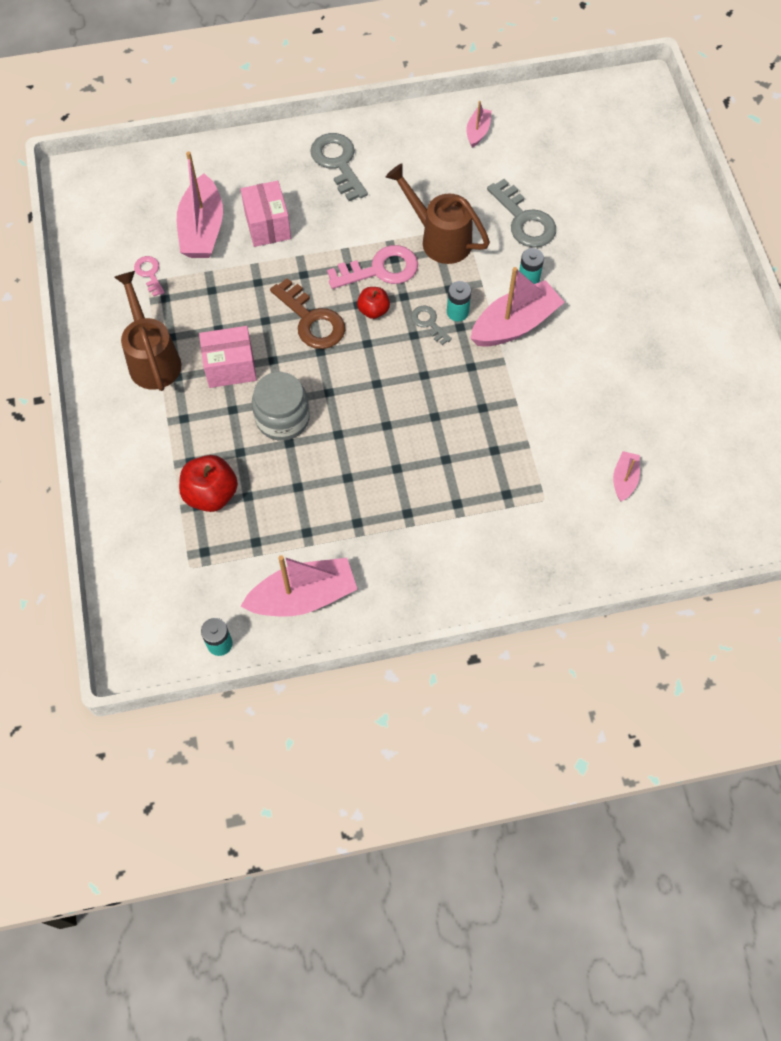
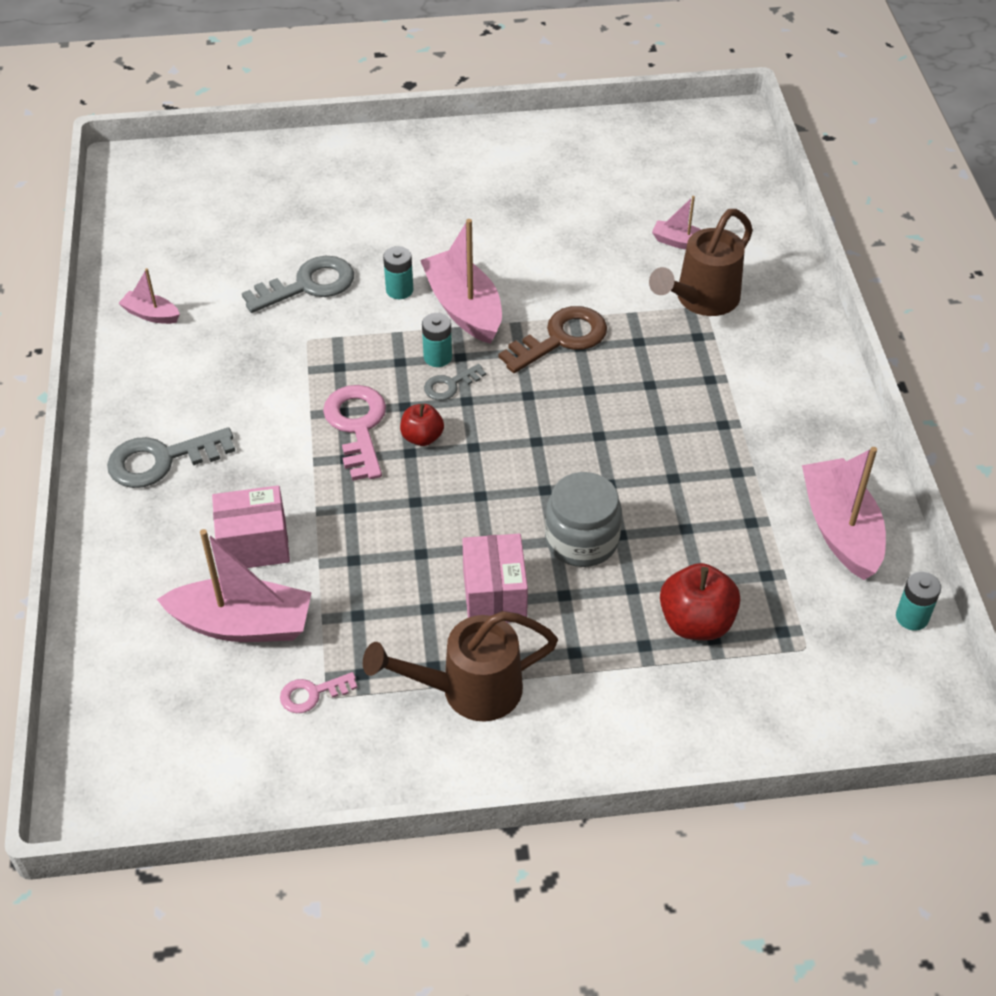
camera: 85 degrees left, 15 degrees down
brown key [270,278,345,349] -> brown key moved to [499,306,607,373]
brown watering can [386,163,490,264] -> brown watering can moved to [649,209,753,316]

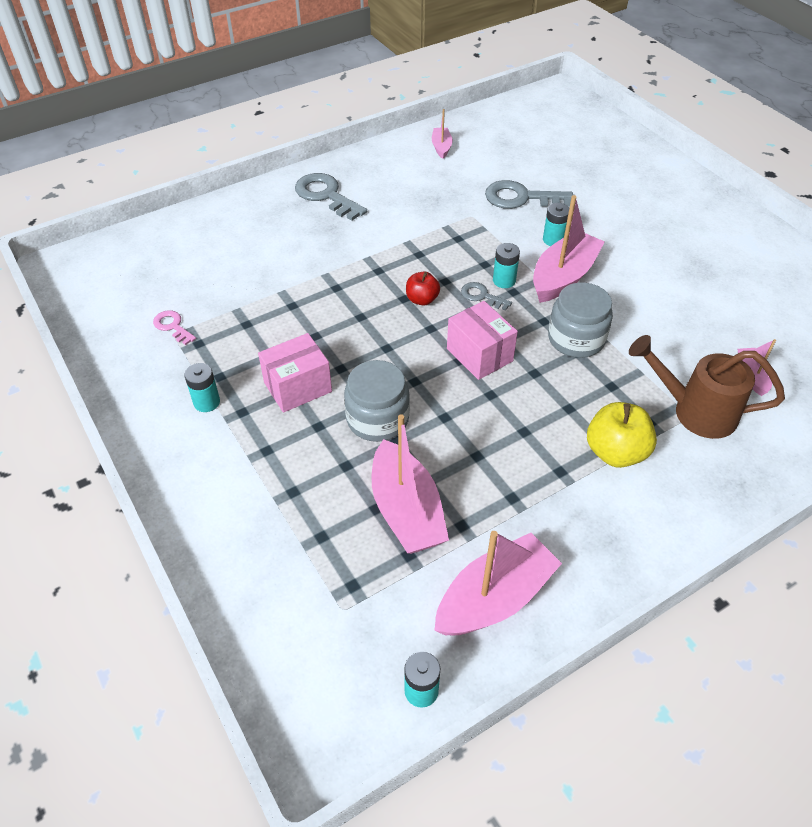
camera: 65 degrees right, 0 degrees up
pink boat [157,529,312,642] -> pink boat moved to [371,414,449,554]
pink box [212,486,290,568] -> pink box moved to [447,301,518,380]
grey key [242,256,354,313] -> grey key turned 150 degrees clockwise [485,180,573,209]
pink key [323,385,386,481] -> none
brown watering can [363,611,558,722] -> turquoise battery [184,363,220,412]
brown key [499,306,607,373] -> grey jar [548,283,613,358]
red apple [660,563,740,640] -> none
none -> yellow apple [587,402,657,468]

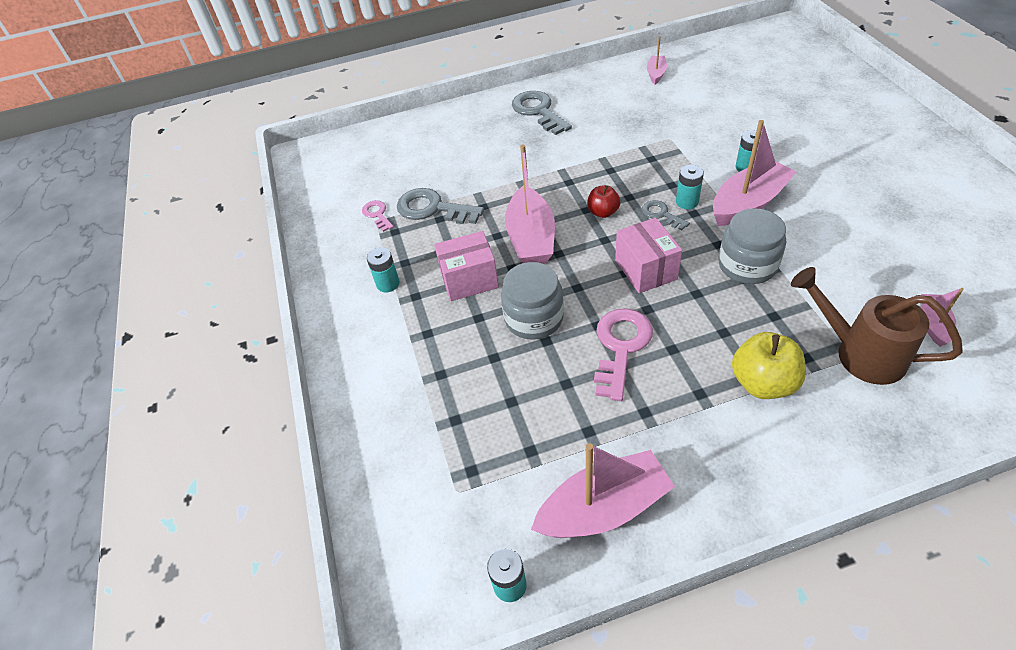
camera: 20 degrees right, 0 degrees up
pink boat [371,414,449,554] -> pink boat moved to [505,145,555,264]
grey key [485,180,573,209] -> grey key moved to [397,188,484,224]
none -> pink key [594,309,653,401]

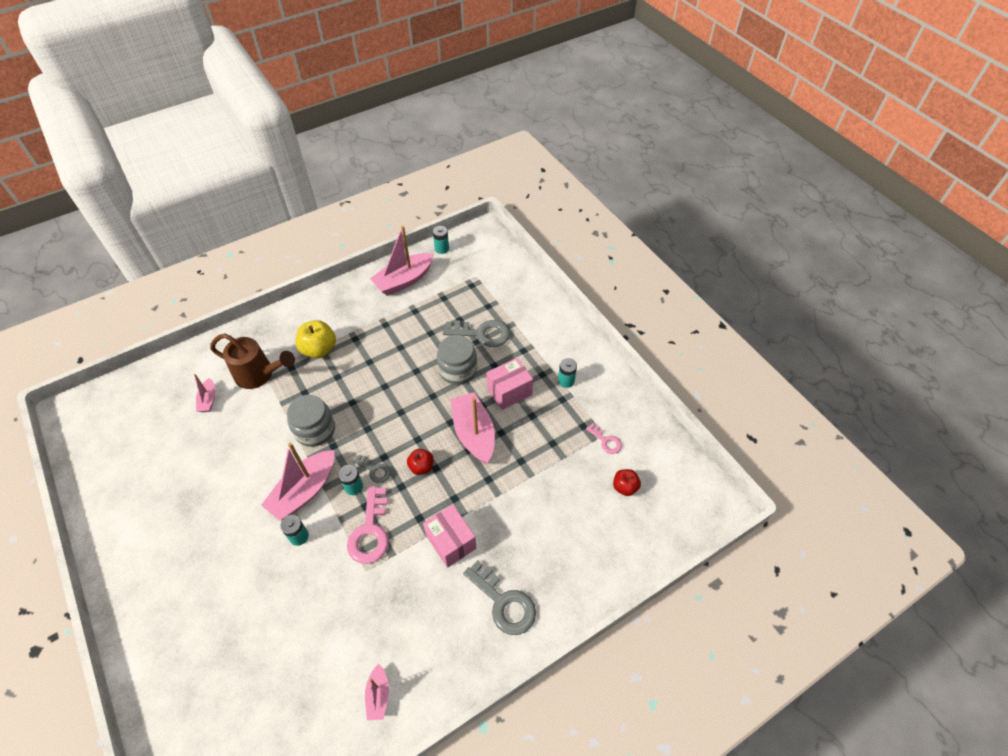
camera: 160 degrees right, 5 degrees up
grey key [397,188,484,224] -> grey key moved to [443,320,510,347]
pink key [594,309,653,401] -> pink key moved to [347,486,389,564]
pink box [615,218,682,293] -> pink box moved to [423,504,476,568]
none -> red apple [613,469,641,496]

